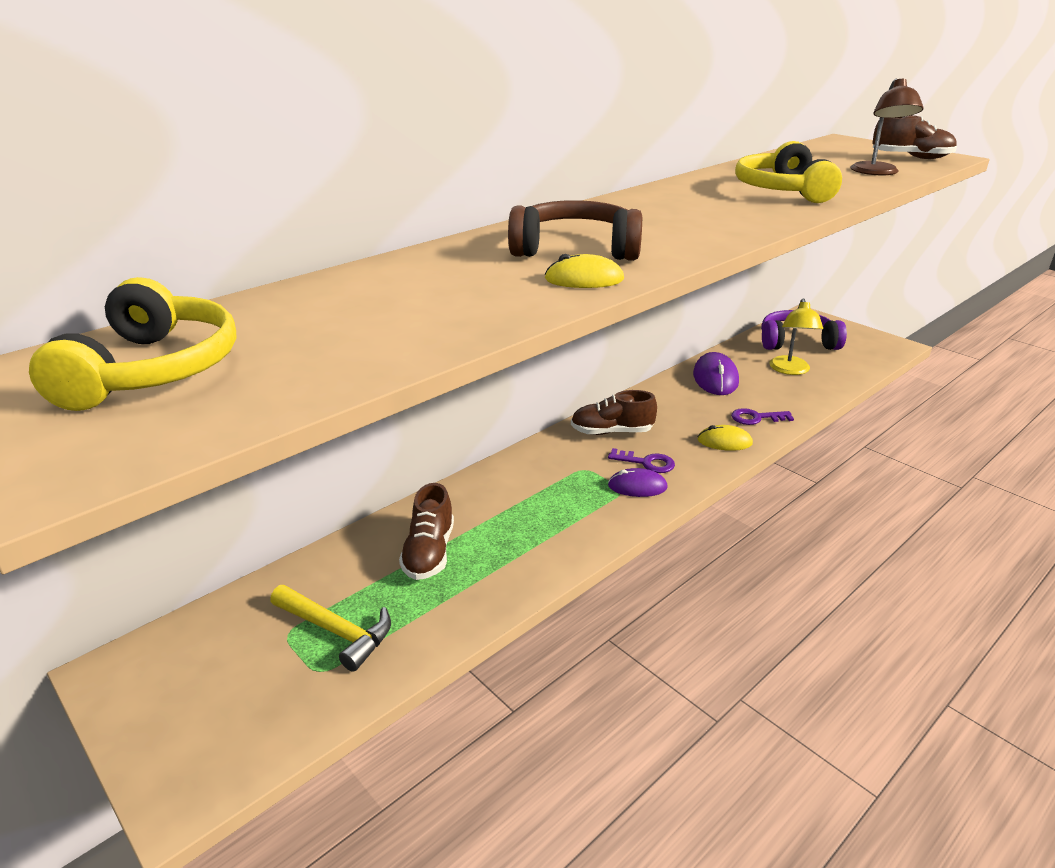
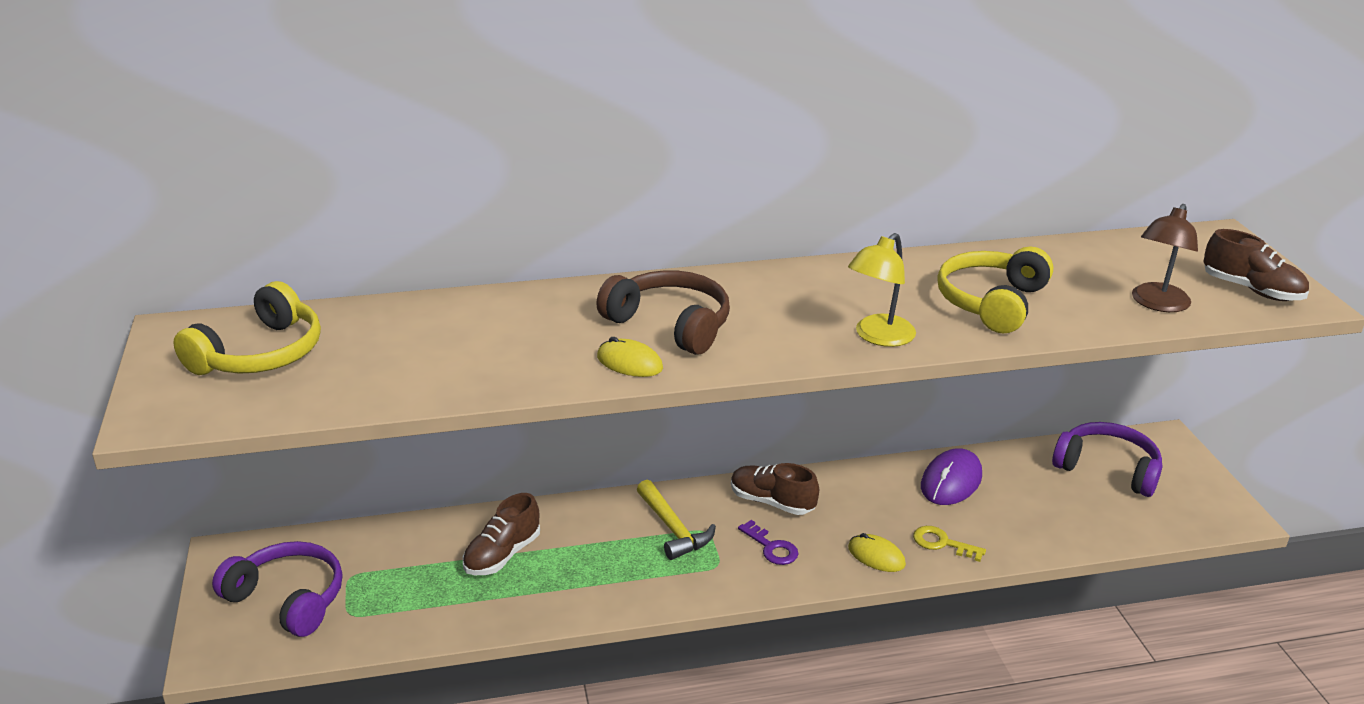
camera: 30 degrees right, 0 degrees up
yellow hammer [270,585,391,672] -> yellow hammer moved to [637,480,716,560]
purple mouse [608,468,668,497] -> none
purple key [731,408,794,425] -> yellow key [913,526,986,562]
yellow lamp [769,298,823,375] -> yellow lamp moved to [848,233,916,347]
none -> purple headphones [212,541,343,637]

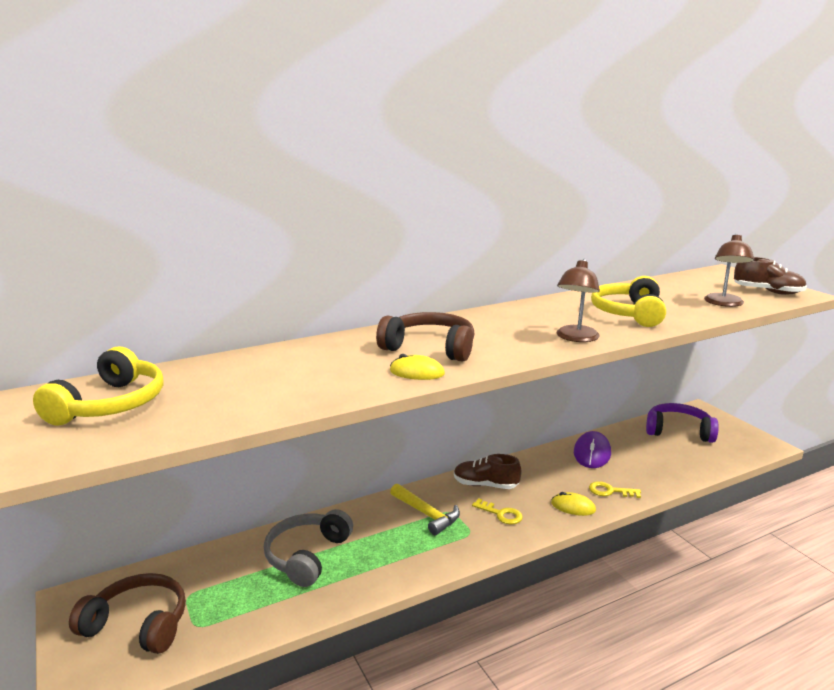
camera: 15 degrees left, 10 degrees down
purple headphones [212,541,343,637] -> brown headphones [69,573,186,654]
brown shoe [463,493,540,575] -> grey headphones [264,509,353,587]
purple key [738,520,799,565] -> yellow key [472,498,523,524]
yellow lamp [848,233,916,347] -> brown lamp [557,259,600,342]

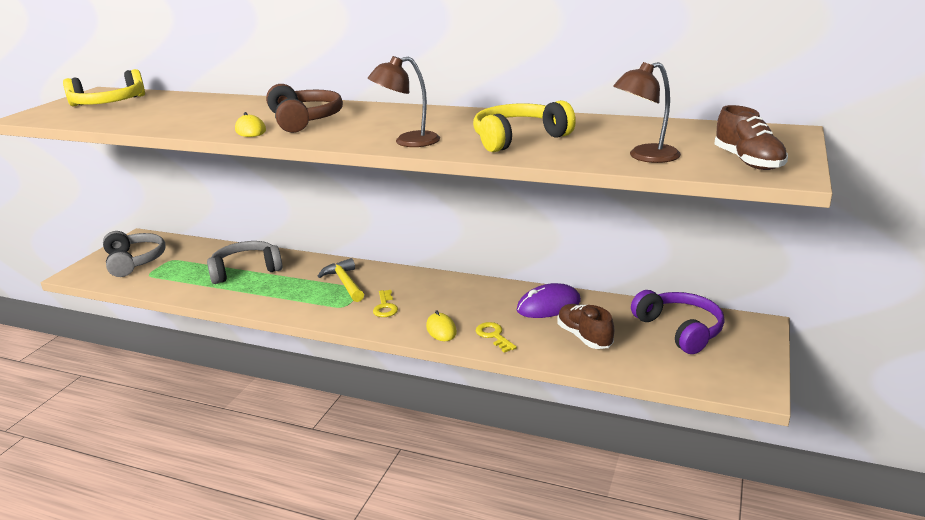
camera: 50 degrees right, 5 degrees up
brown headphones [69,573,186,654] -> grey headphones [103,231,165,277]
yellow hammer [390,484,460,535] -> yellow hammer turned 150 degrees clockwise [317,258,364,302]
brown shoe [454,454,522,489] -> brown shoe moved to [557,304,614,349]

